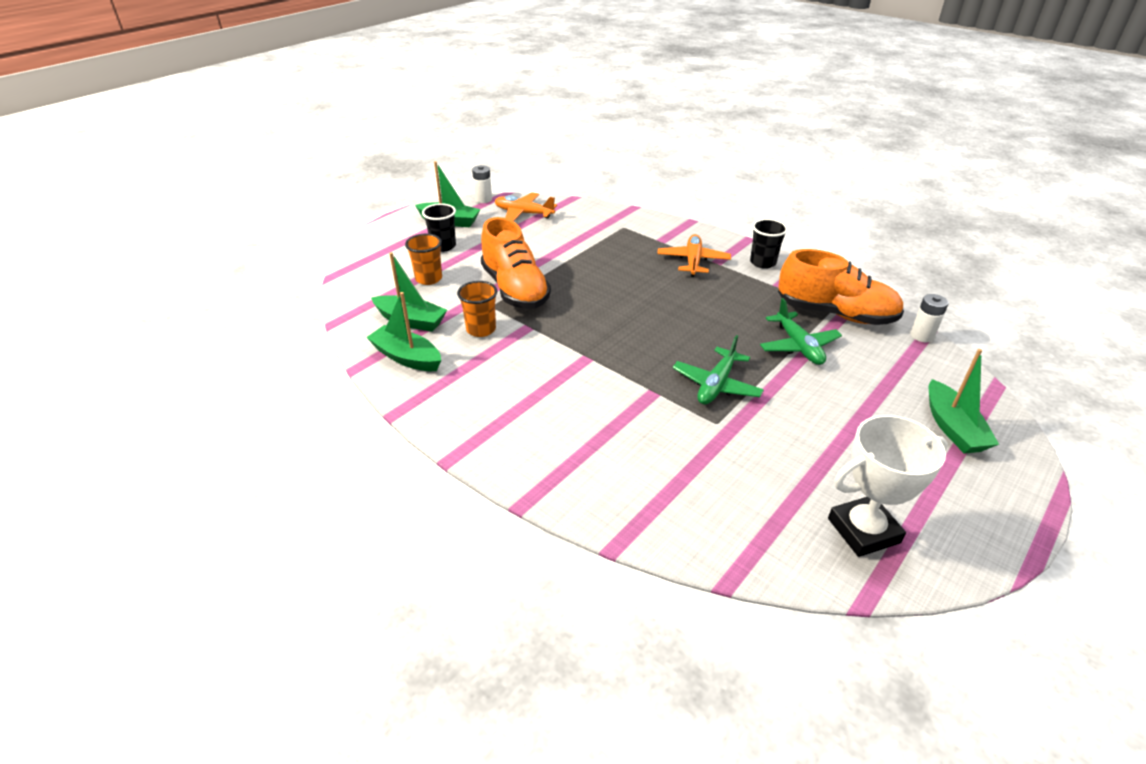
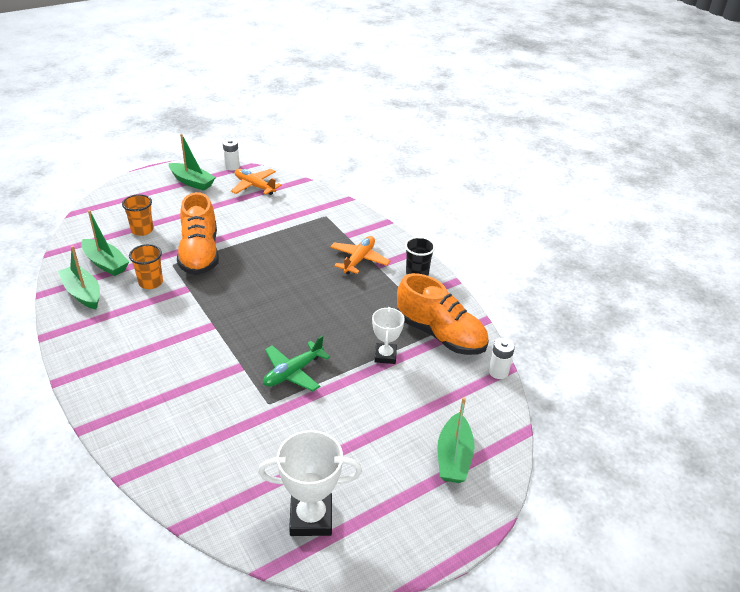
camera: 15 degrees right, 0 degrees up
black cup [422,203,456,252] -> none
green plane [760,298,842,365] -> white trophy [372,307,405,364]

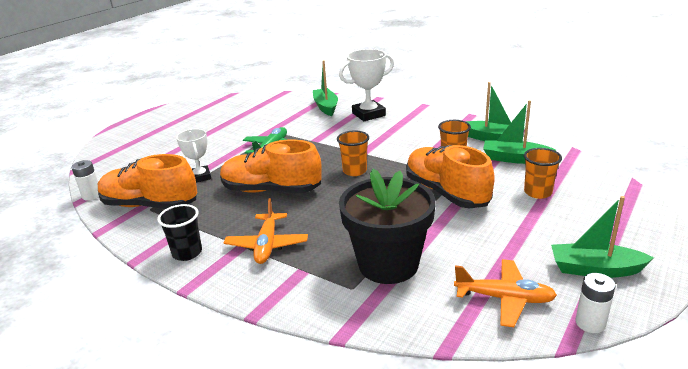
camera: 160 degrees right, 10 degrees down
white trophy [258,430,362,536] -> white trophy moved to [339,49,394,121]
green boat [437,397,475,483] -> green boat moved to [313,60,338,116]
none -> orange shoe [220,140,322,193]
none -> orange cup [337,131,369,176]
none -> black flower pot [339,169,436,284]

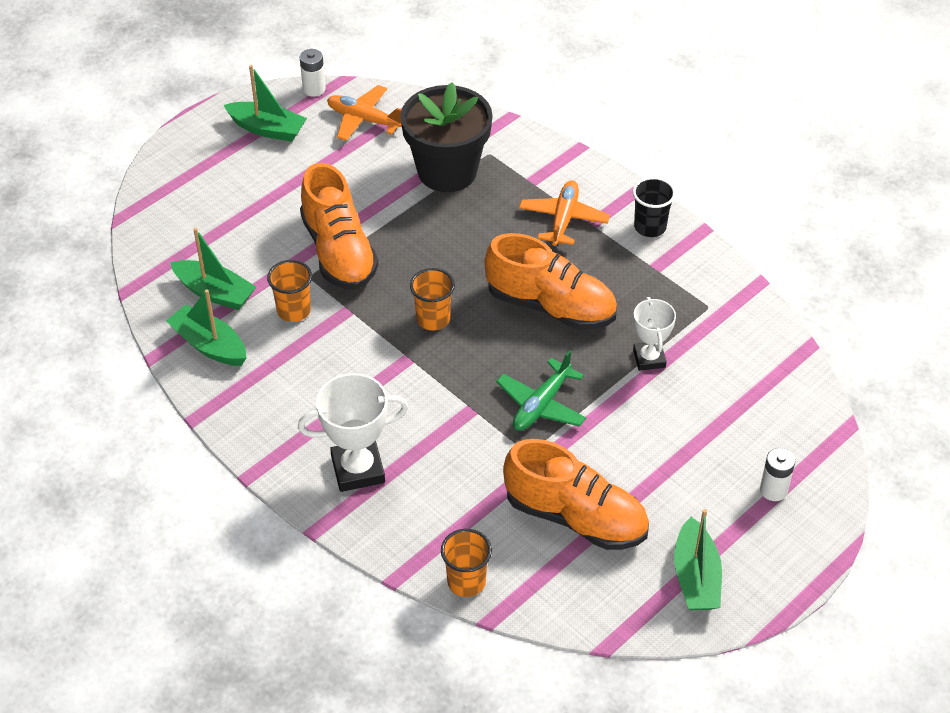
camera: 170 degrees left, 20 degrees up
white battery [71,160,99,201] -> white battery moved to [760,448,795,501]
orange shoe [98,154,197,209] -> orange shoe moved to [503,439,649,550]
green boat [313,60,338,116] -> green boat moved to [674,509,722,610]
orange cup [524,148,562,199] -> orange cup moved to [441,529,492,597]

